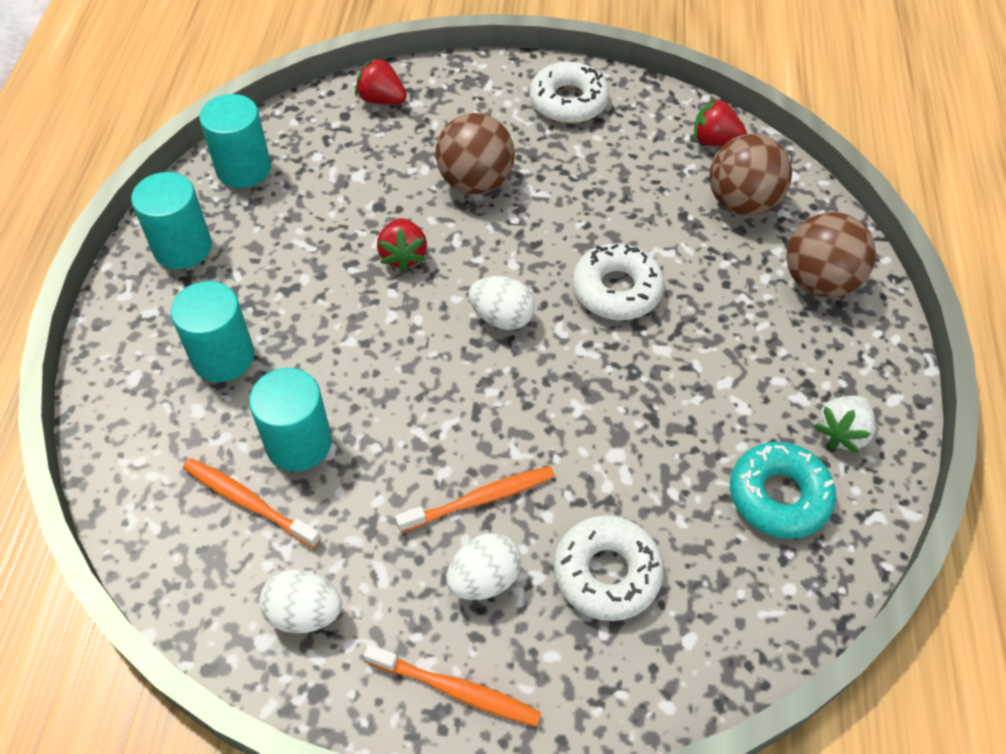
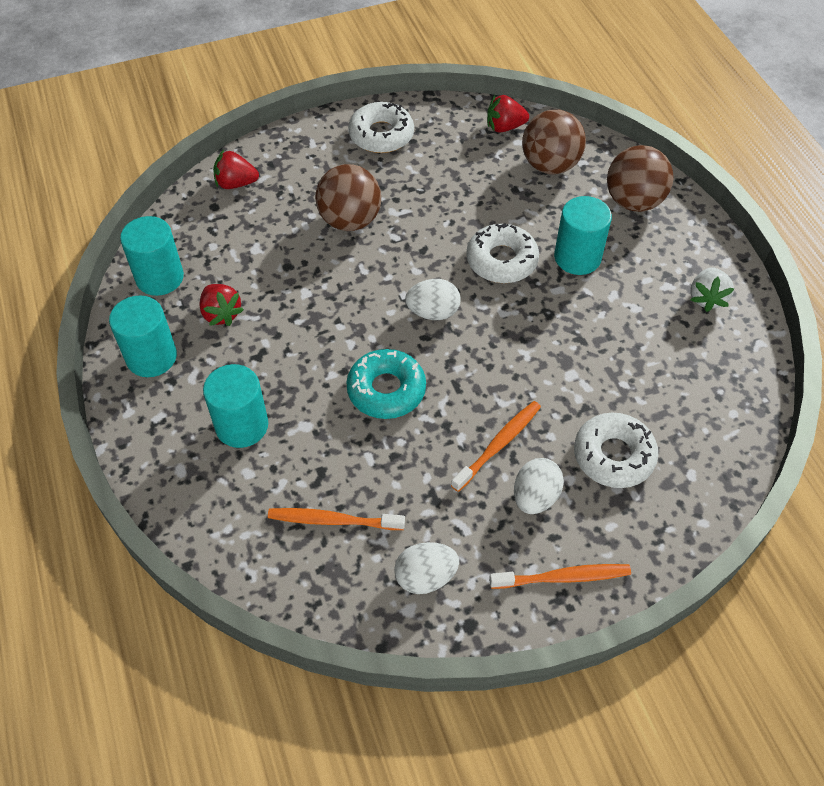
camera: 25 degrees left, 0 degrees up
turquoise cylinder [249,368,332,471] -> turquoise cylinder moved to [554,196,612,275]
red strawberry [377,218,427,272] -> red strawberry moved to [199,284,244,326]
turquoise donut [730,442,836,539] -> turquoise donut moved to [346,349,426,419]

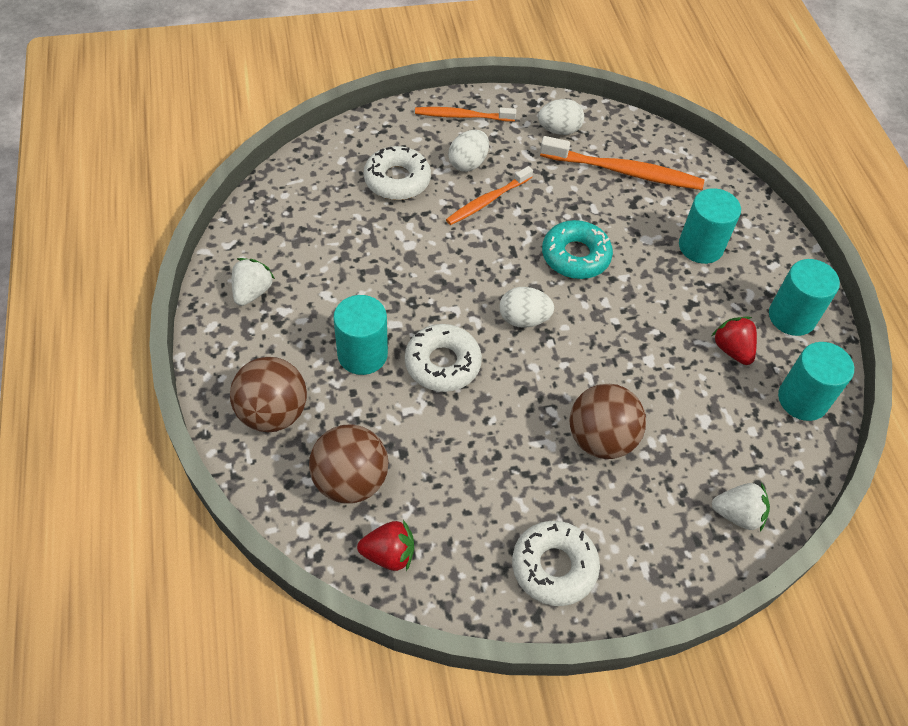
camera: 175 degrees left, 0 degrees up
red strawberry [213,150,259,189] -> white strawberry [712,483,770,531]
orange toothbrush [268,508,405,530] -> orange toothbrush [540,136,704,190], size x1.58

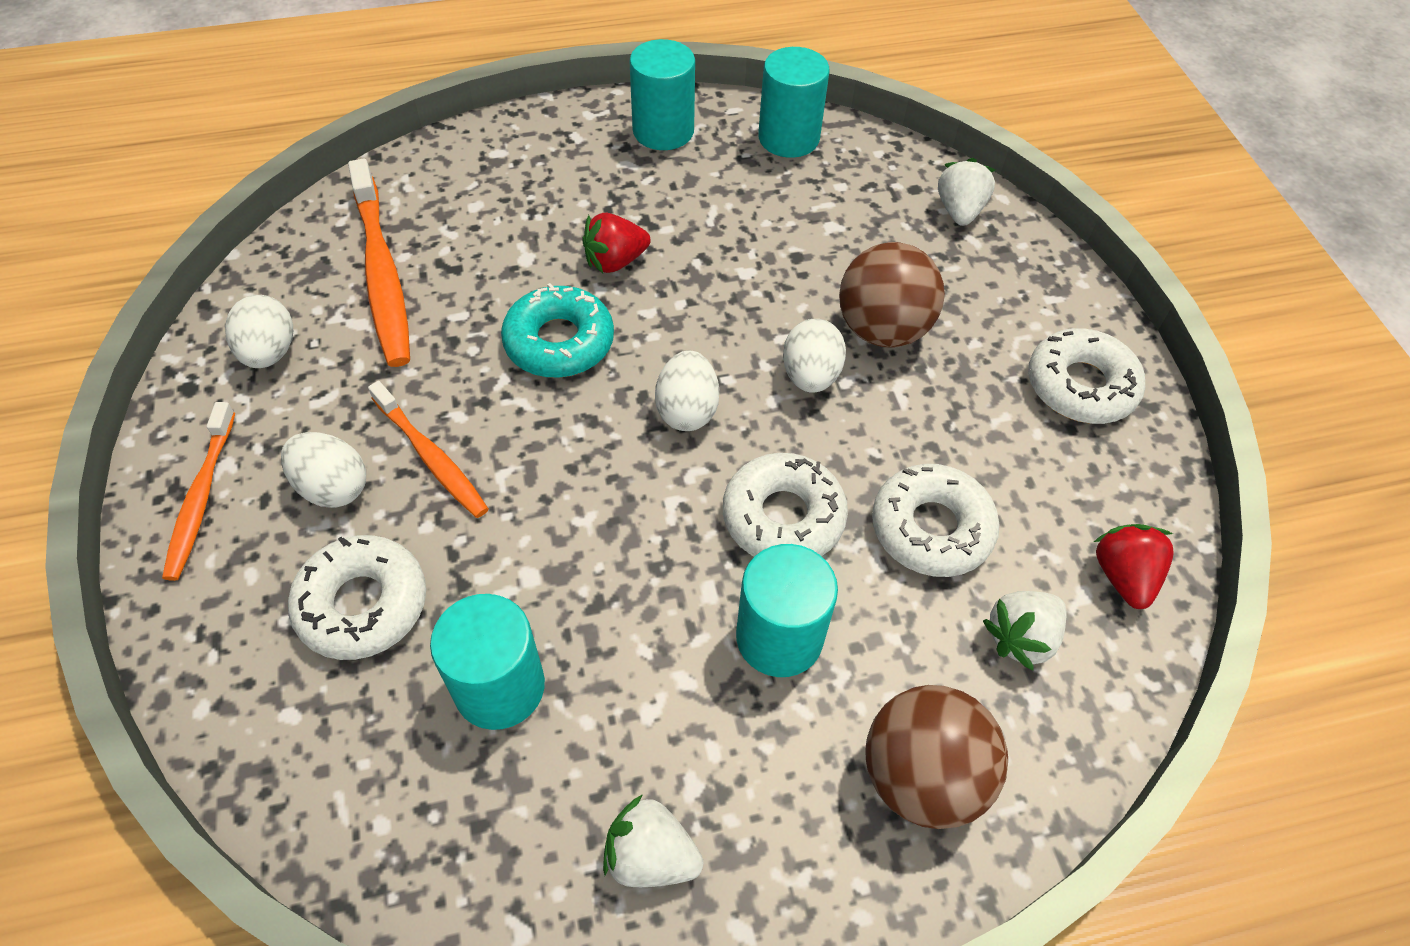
camera: 90 degrees left, 0 degrees up
brown ball [309,424,388,504] -> white strawberry [983,591,1066,671]
orange toothbrush [540,136,704,190] -> orange toothbrush turned 150 degrees clockwise [348,159,410,367]
turquoise cylinder [679,188,741,264] -> turquoise cylinder moved to [430,594,545,730]
red strawberry [712,317,757,365] -> red strawberry moved to [582,213,651,273]
none -> white egg [783,319,846,393]
none -> white donut [872,464,1000,577]

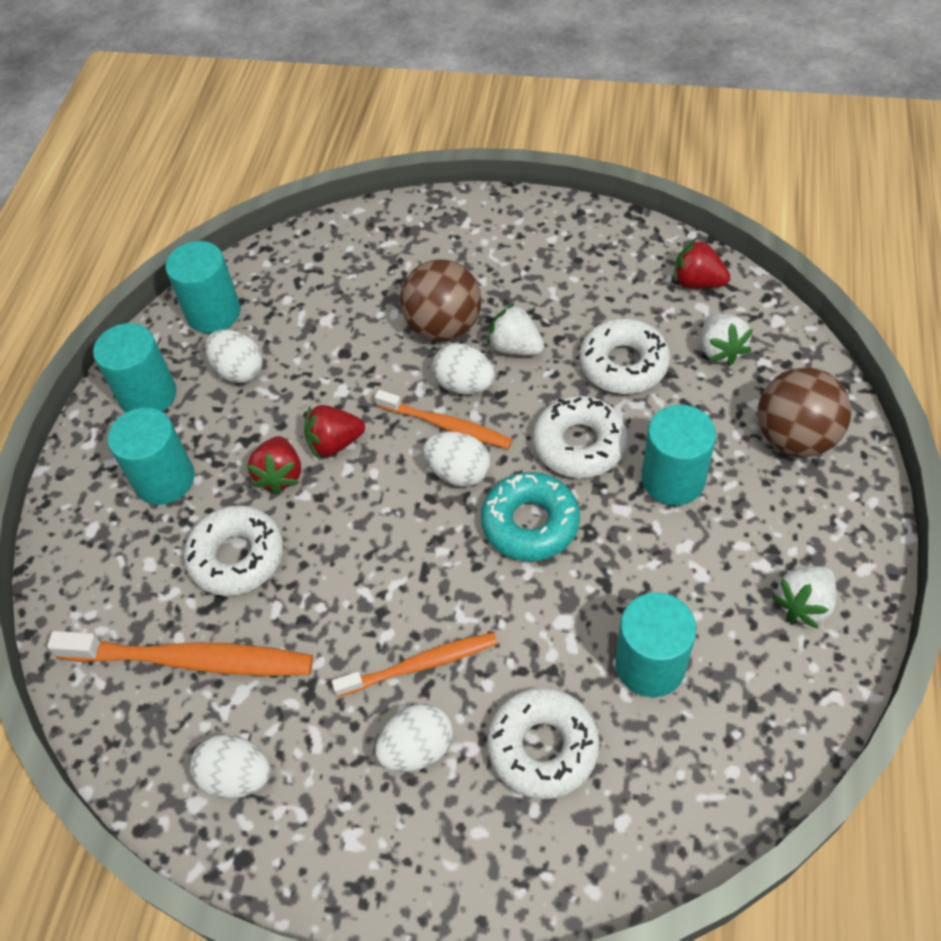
camera: 60 degrees left, 0 degrees up
orange toothbrush [162,402,235,581] -> orange toothbrush moved to [375,390,513,449]
turquoise donut [501,283,614,378] -> turquoise donut moved to [481,472,580,561]
white strawberry [938,158,995,226] -> white strawberry moved to [487,303,544,356]
white donut [1028,328,1145,424] -> white donut moved to [184,505,283,596]
none -> turquoise cylinder [108,407,195,505]
none -> white egg [205,330,263,383]
none -> red strawberry [304,405,365,458]

